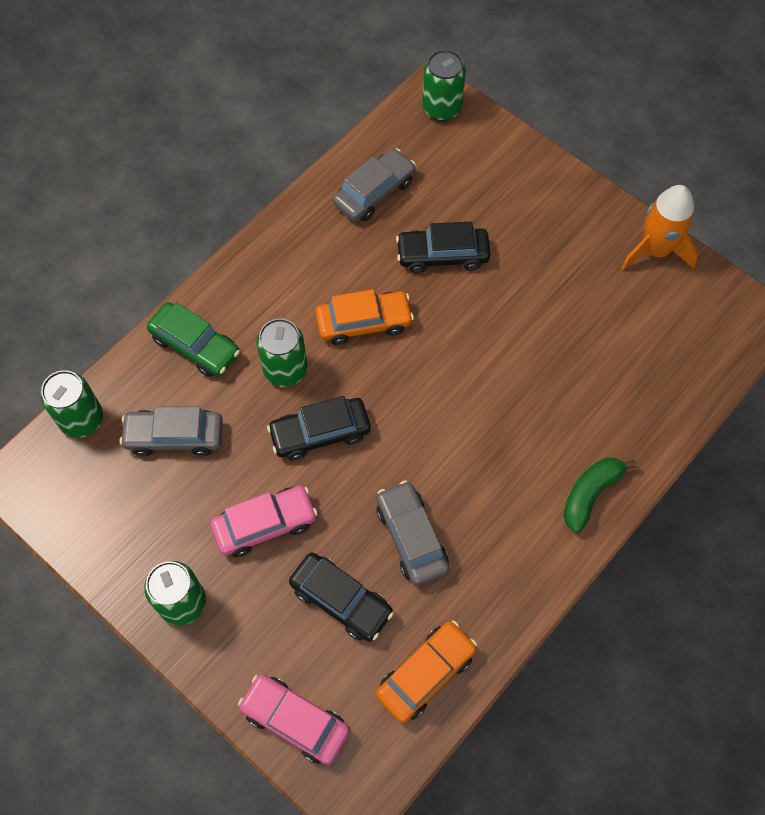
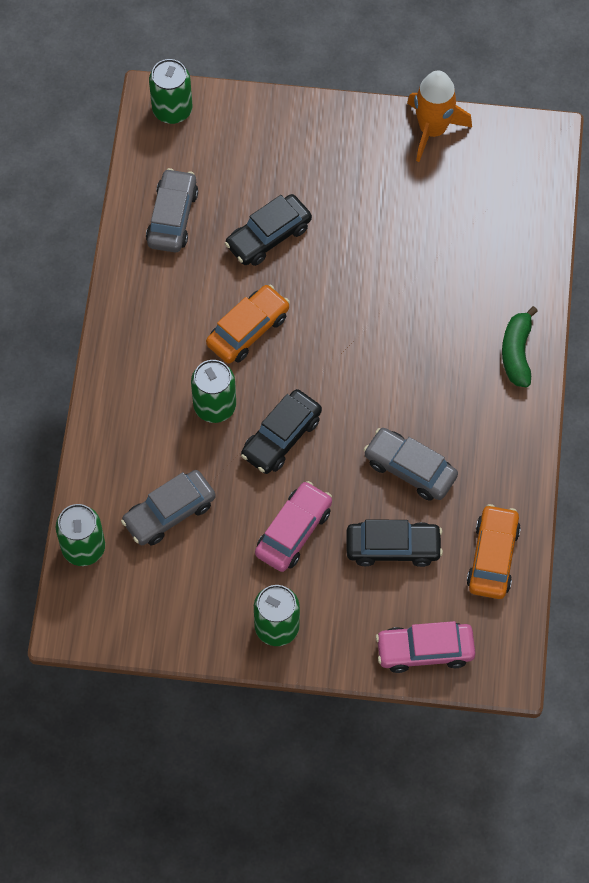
camera: 35 degrees left, 0 degrees up
green car [147,302,240,377] -> none

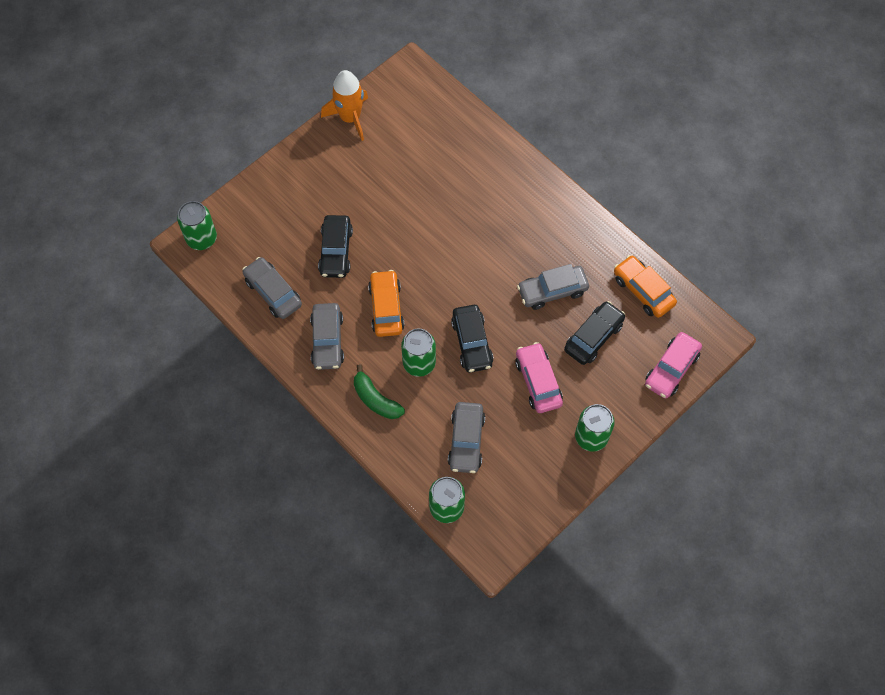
camera: 50 degrees left, 0 degrees up
green banana [502,306,537,387] -> green banana moved to [354,364,405,419]
none -> grey car [310,303,344,370]

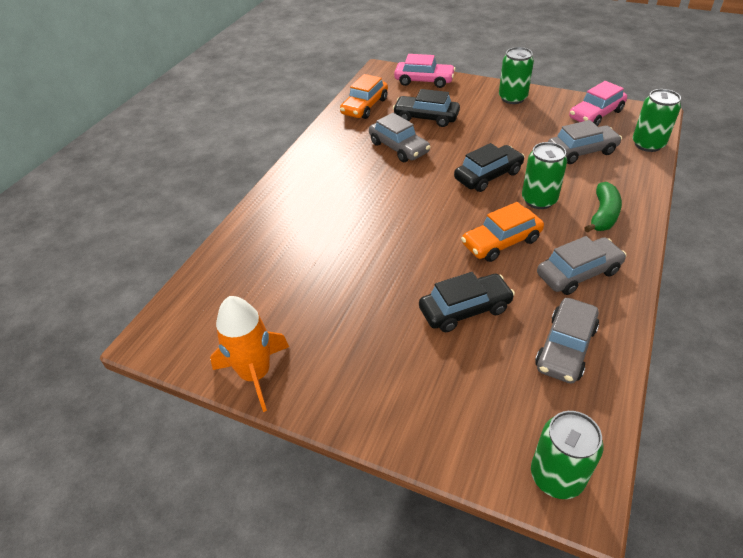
camera: 110 degrees left, 20 degrees down
pink car [515,342,563,413] -> pink car moved to [569,81,627,126]

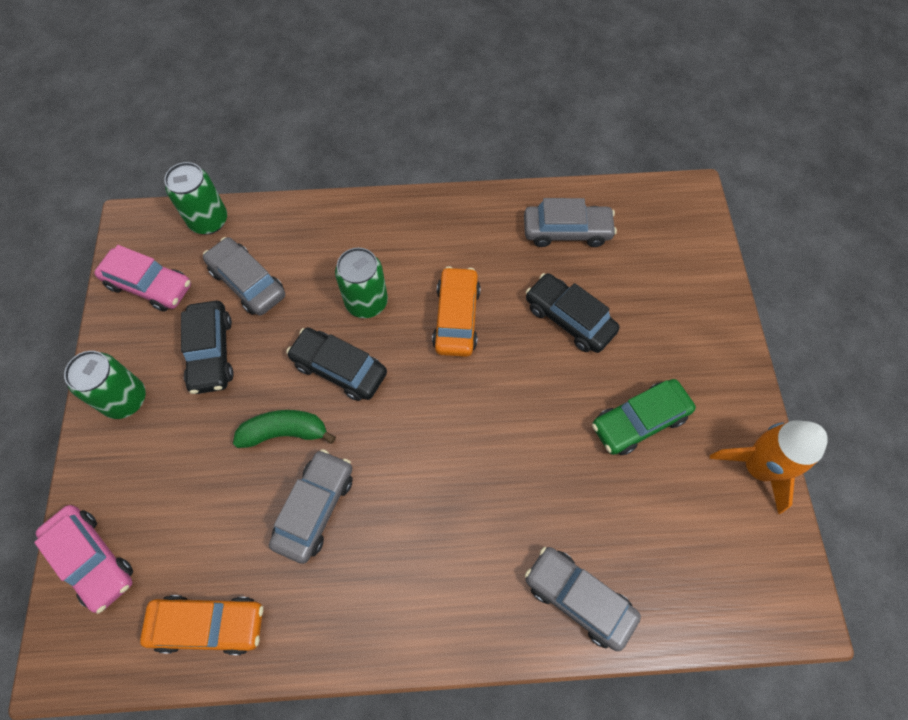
camera: 120 degrees left, 20 degrees up
black car [393,89,460,127] -> black car moved to [181,301,234,394]
pink car [394,54,455,88] -> pink car turned 150 degrees clockwise [34,505,133,613]
orange car [461,202,544,262] -> orange car turned 120 degrees counterclockwise [432,266,481,357]
green can [531,411,604,499] -> none
grey car [537,236,626,295] -> grey car moved to [525,547,641,651]
green banana [584,182,622,233] -> green banana moved to [233,410,336,448]
none -> green car [592,379,696,455]

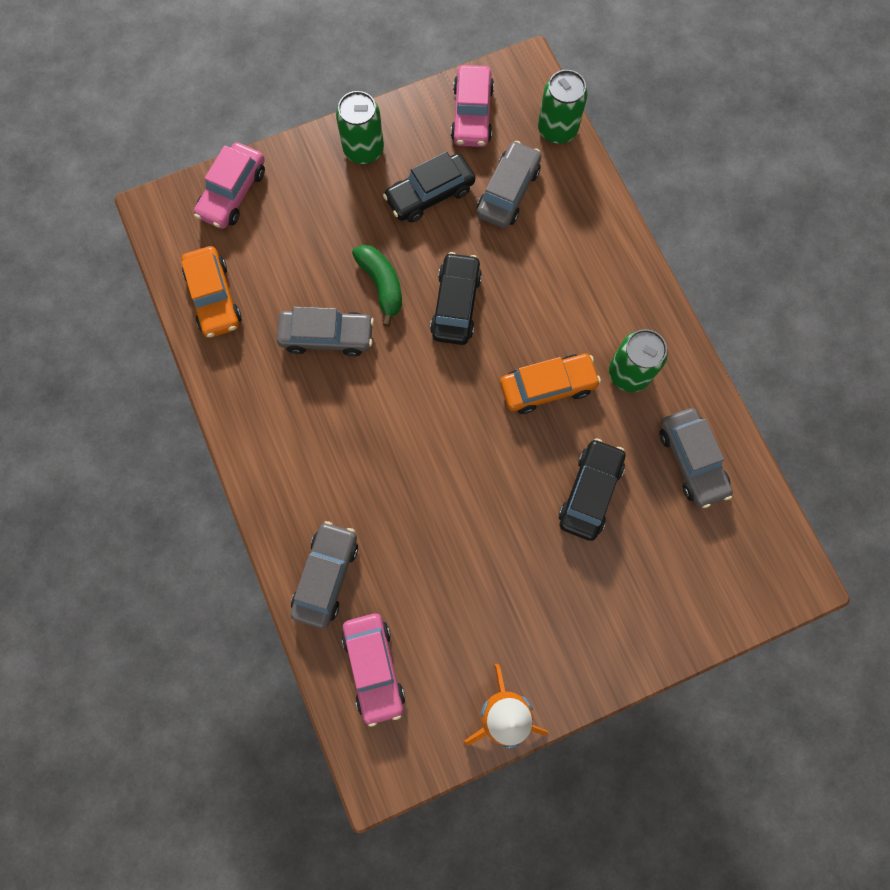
camera: 70 degrees right, 10 degrees up
green can [335,248,388,318] -> green can moved to [609,329,668,392]
green car [592,379,696,455] -> none
none -> pink car [342,613,405,727]

